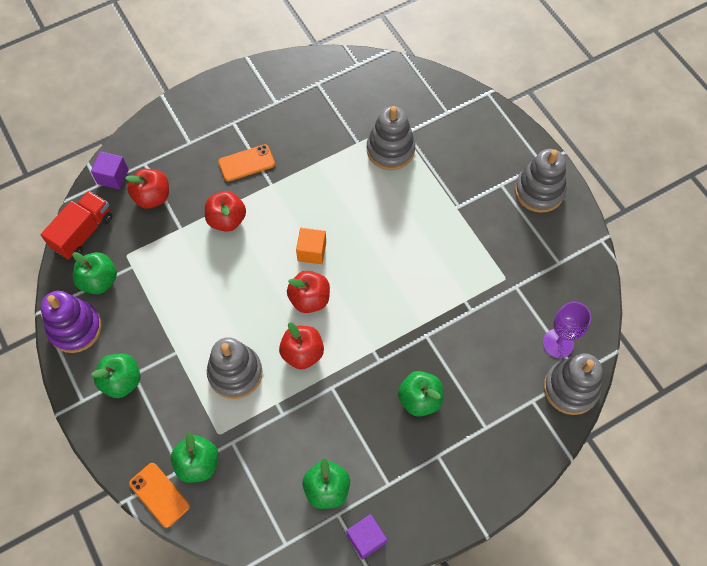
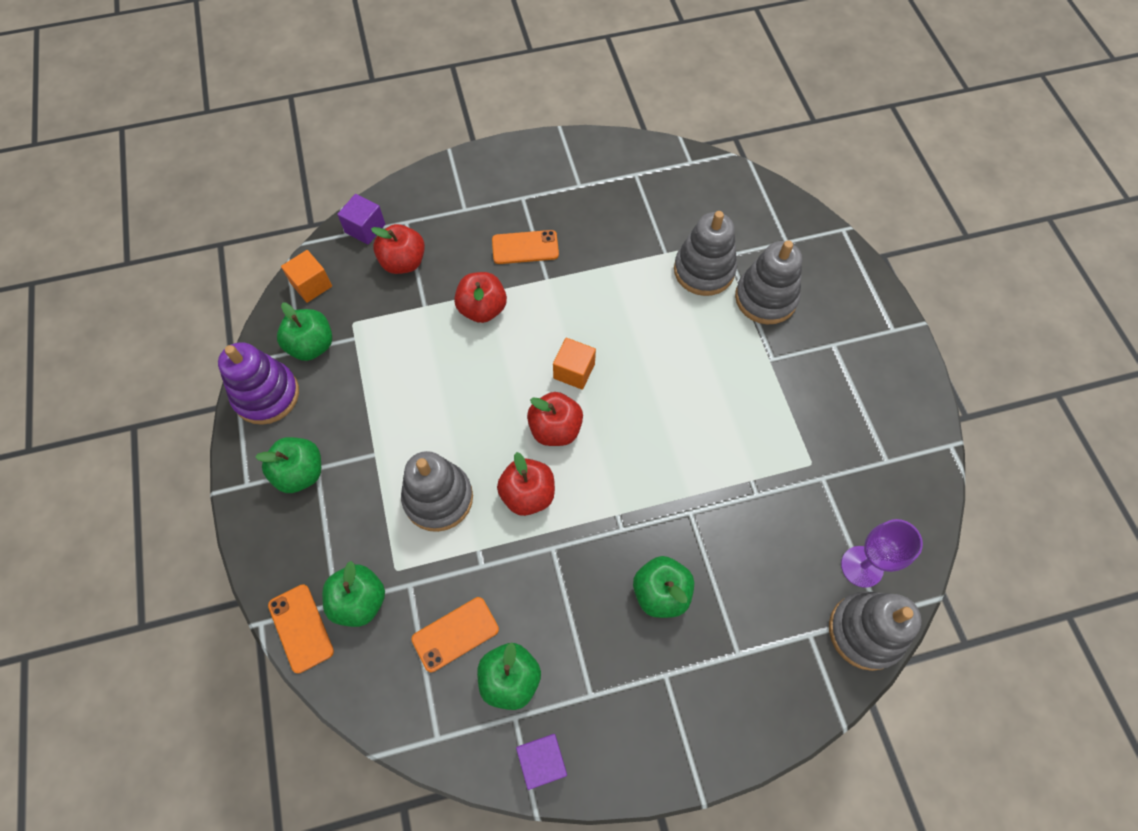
camera: 15 degrees right, 0 degrees up
red truck [41,191,113,259] -> orange cube [281,250,332,303]
grey stacking toy [515,149,566,213] -> grey stacking toy moved to [735,241,802,325]
none -> orange phone [411,597,499,672]

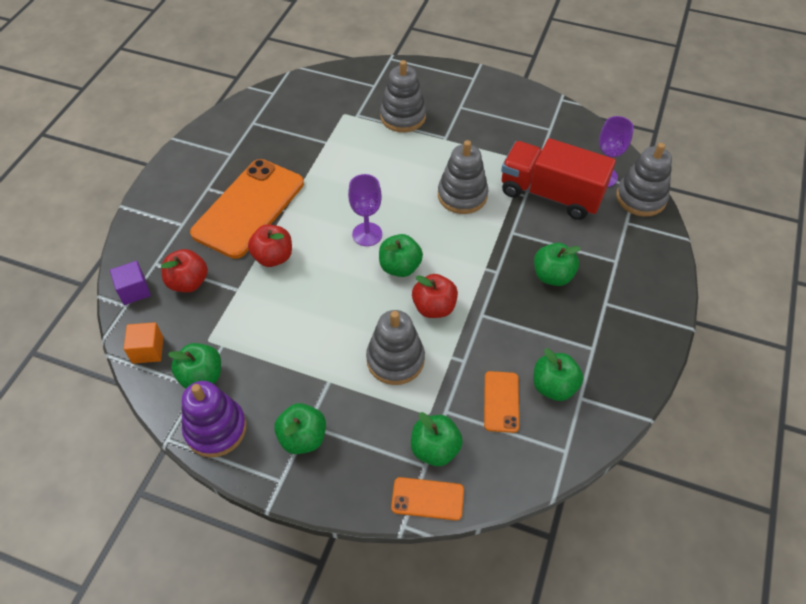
camera: 55 degrees left, 10 degrees down
orange phone [492,230,559,264] -> orange phone [190,159,304,259], size x2.17
purple cube [516,734,567,790] -> none
red apple [527,392,583,446] -> green apple [379,234,423,277]
orange cube [553,338,596,390] -> purple goblet [348,174,382,246]
grey stacking toy [674,211,737,296] -> grey stacking toy moved to [438,140,488,214]
none -> red truck [501,138,616,220]

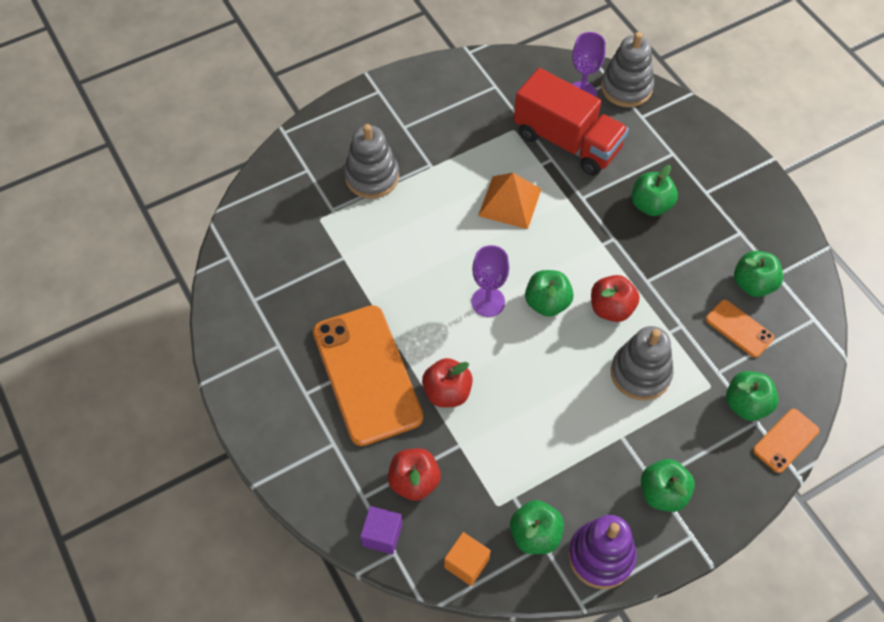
camera: 50 degrees left, 5 degrees up
grey stacking toy [438,140,488,214] -> orange pyramid [478,173,541,229]
red truck [501,138,616,220] -> red truck turned 120 degrees counterclockwise [514,68,629,176]

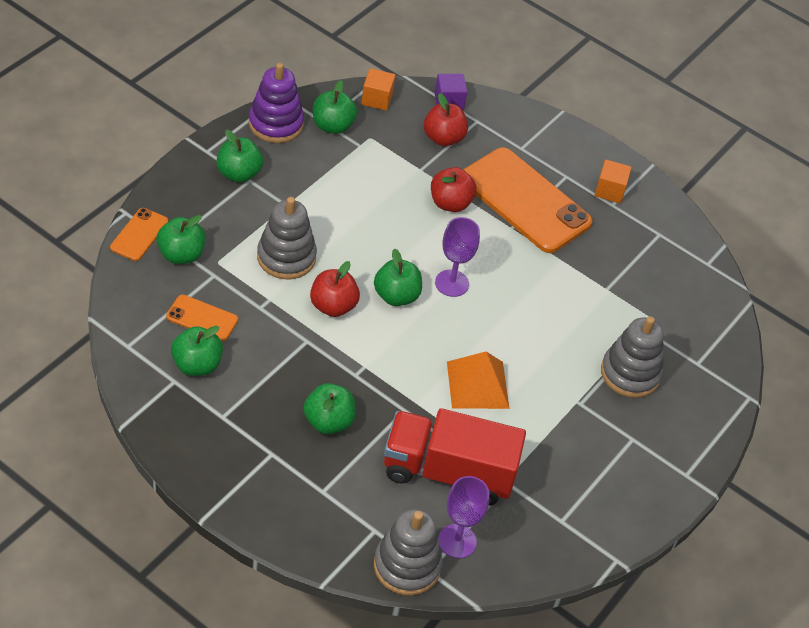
camera: 150 degrees right, 10 degrees down
none -> orange cube [594,159,632,203]

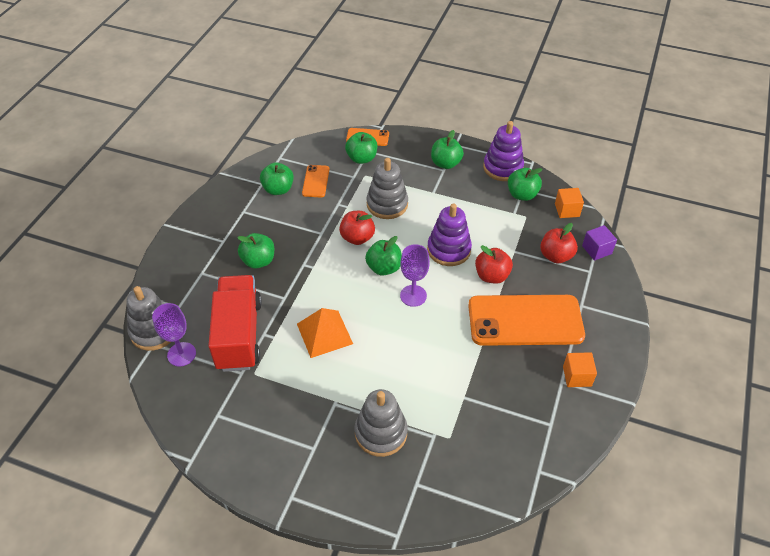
camera: 80 degrees right, 0 degrees up
orange phone [463,148,593,253] -> orange phone turned 60 degrees clockwise [468,295,585,346]
none -> purple stacking toy [427,203,472,266]

